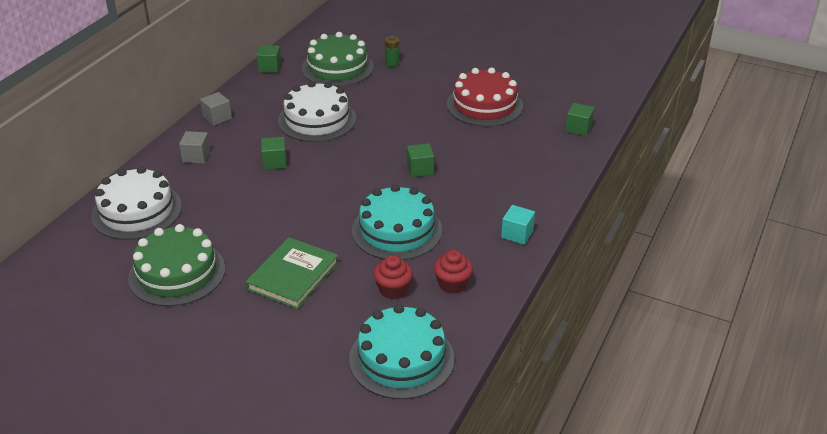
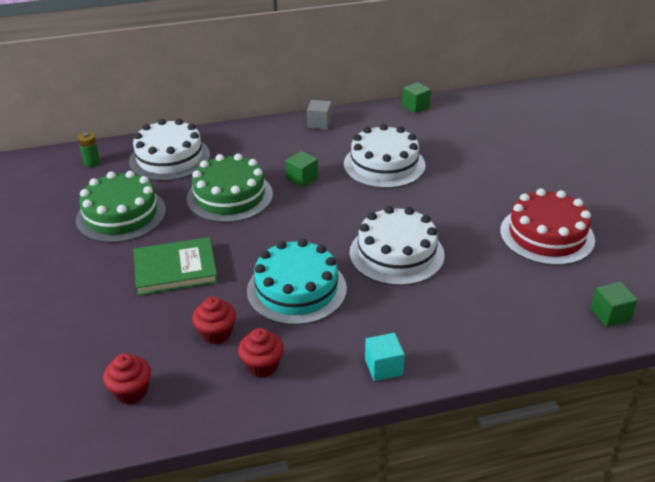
camera: 50 degrees right, 0 degrees up
grey cube [179,131,210,164] -> none
green cake [302,32,374,87] -> green cake moved to [187,154,273,223]
turquoise cake [349,304,454,399] -> red cupcake [103,353,151,404]
green battery [385,36,399,67] -> green battery moved to [78,132,100,167]
green cube [407,143,434,177] -> white cake [349,206,445,286]

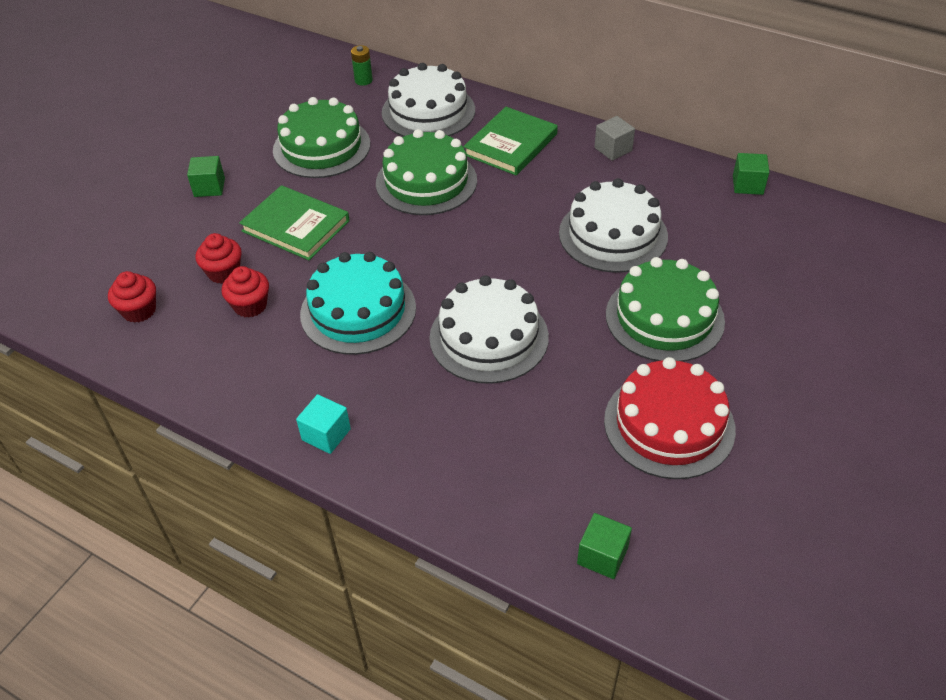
camera: 45 degrees right, 10 degrees up
red cupcake [238,328,284,378] -> red cupcake moved to [195,233,242,284]
green cube [285,151,318,188] -> green cube moved to [187,156,225,197]
none -> green book [463,107,558,176]
none -> green cake [606,257,725,362]

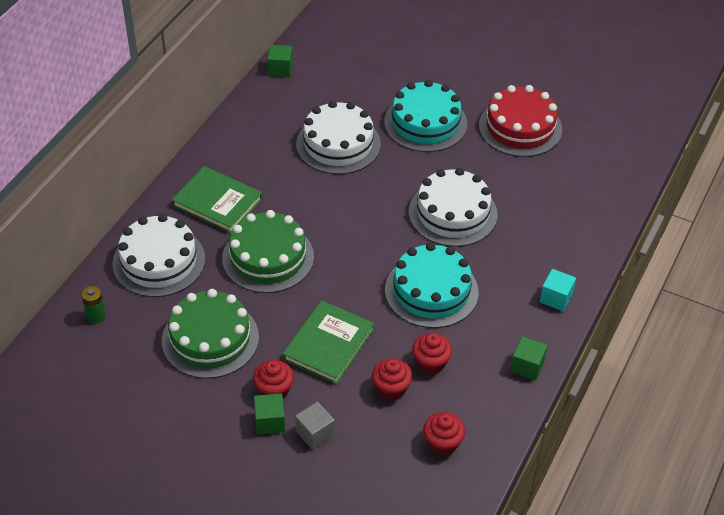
camera: 95 degrees left, 0 degrees up
green cube [577,513,632,579] -> green cube moved to [510,336,548,381]
grey cube [594,116,635,161] -> grey cube moved to [295,402,335,450]
green cake [606,257,725,362] -> turquoise cake [384,80,467,152]
none -> red cupcake [253,360,294,398]

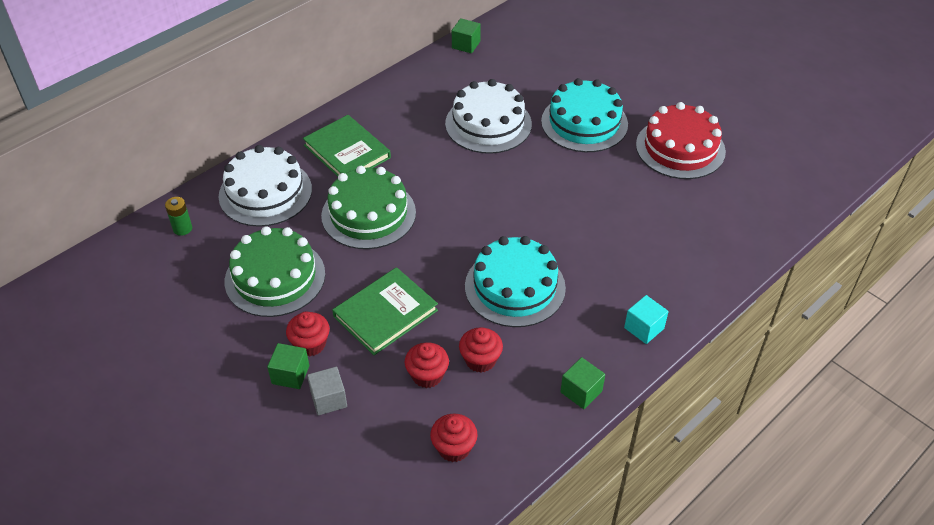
camera: 20 degrees right, 0 degrees up
white cake [409,168,498,247] -> none

